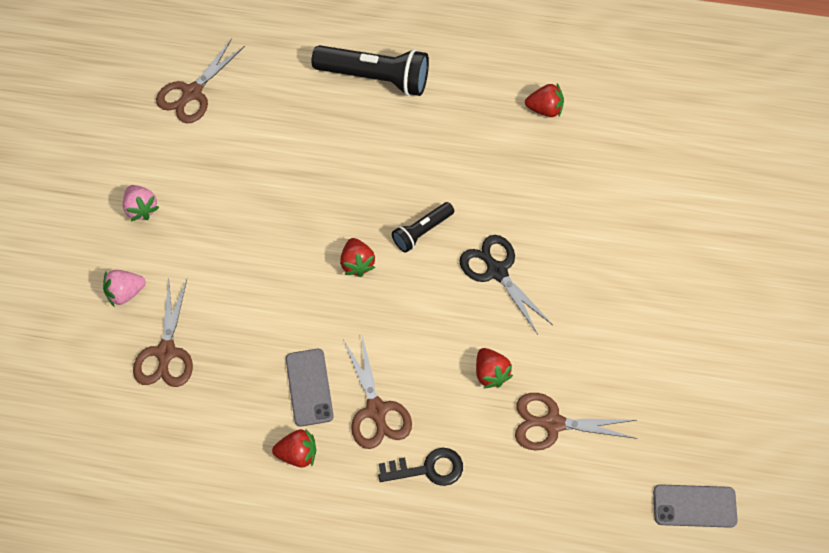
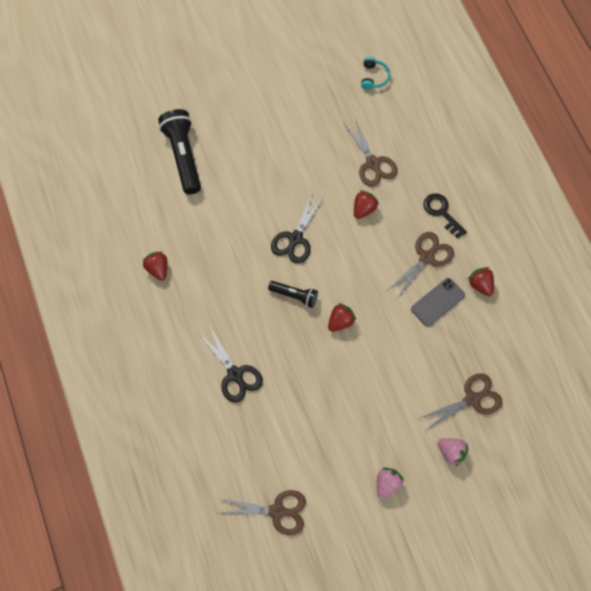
camera: 120 degrees left, 5 degrees up
black flashlight [311,45,429,96] -> black flashlight moved to [158,109,201,195]
grey phone [653,484,738,528] -> turquoise headphones [361,57,390,90]
none -> black scissors [199,327,263,403]

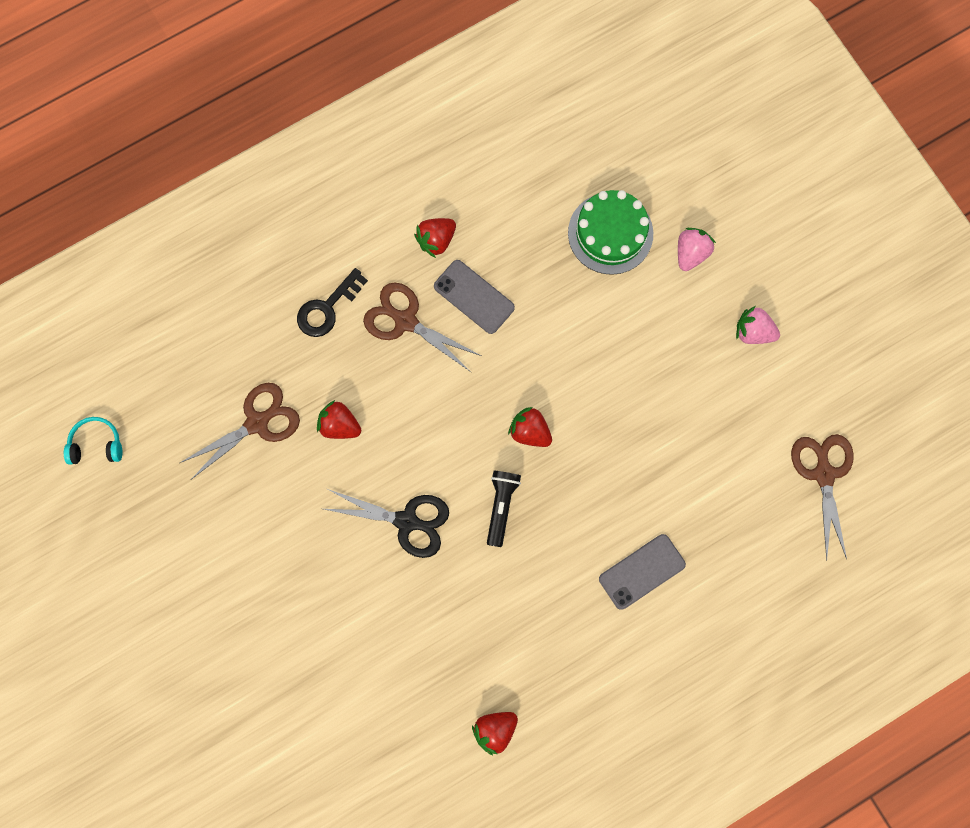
camera: 100 degrees left, 10 degrees up
black flashlight [158,109,201,195] -> none
black scissors [199,327,263,403] -> grey phone [599,534,686,610]
brown scissors [420,373,503,431] -> green cake [568,190,653,275]

